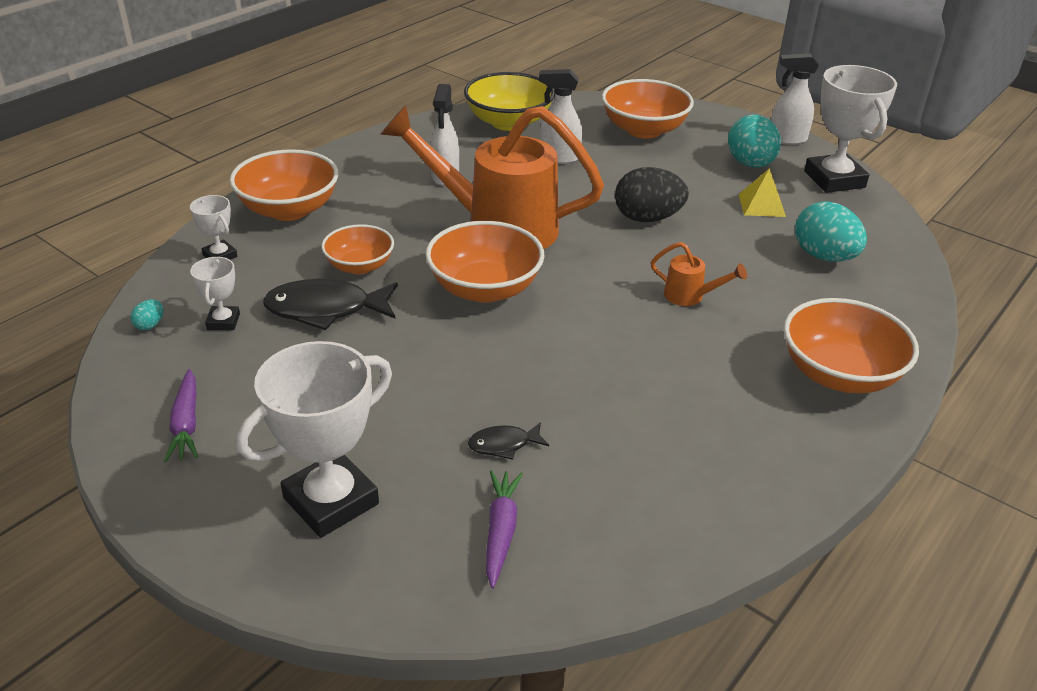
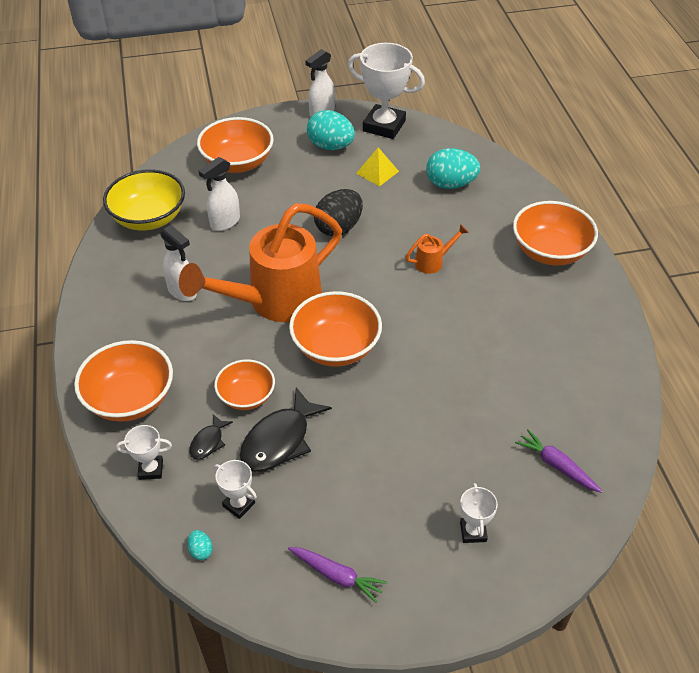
camera: 50 degrees left, 10 degrees up
white trophy [237,341,392,538] -> white trophy [460,483,498,543], size x0.48
black fish [468,422,549,460] -> black fish moved to [189,414,233,460]

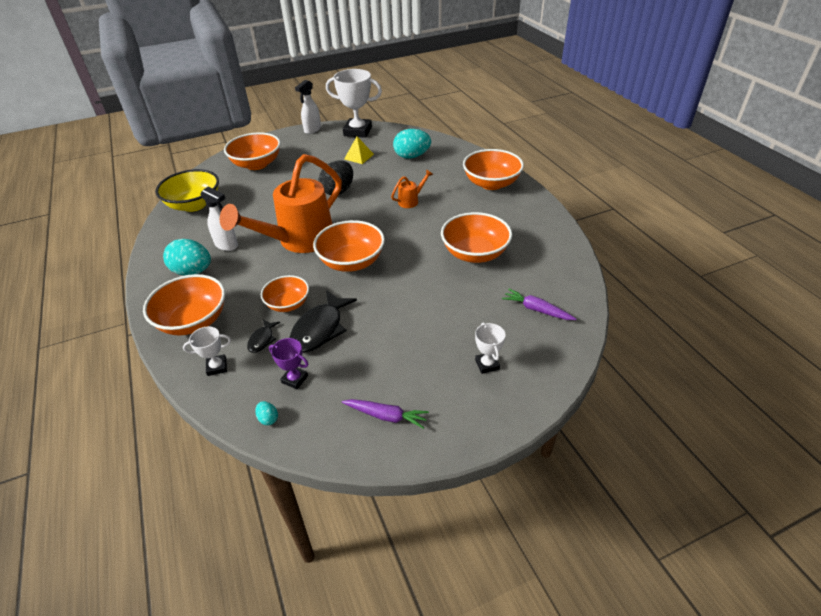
camera: 10 degrees left, 5 degrees down
white spray bottle [199,157,240,231] -> none
white trophy [214,460,257,519] -> purple trophy [269,338,309,389]
turquoise egg [307,110,355,150] -> turquoise egg moved to [163,239,211,276]
none -> orange bowl [441,212,512,263]

